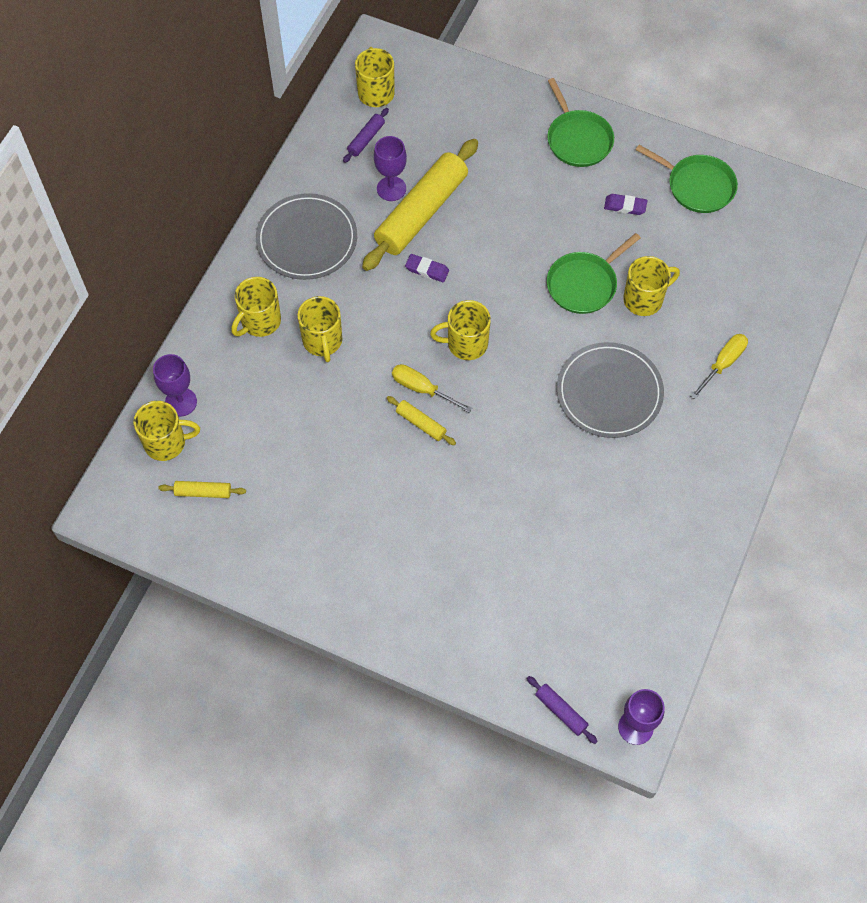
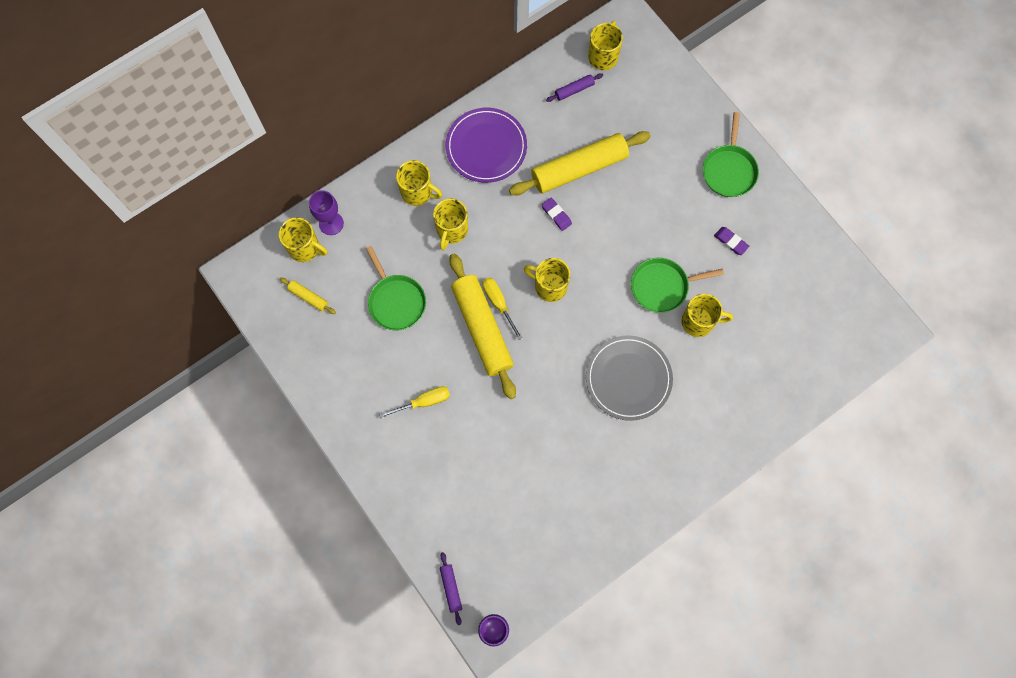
camera: 30 degrees right, 10 degrees up
yellow mug [231,277,281,337] -> yellow mug turned 135 degrees counterclockwise [396,160,442,206]
grey plate [256,193,357,280] -> purple plate [446,108,527,183]
purple goblet [374,136,407,201] -> none
yellow rolling pin [387,396,456,445] -> yellow rolling pin [449,254,516,399], size x2.35
green pan [636,145,738,213] -> green pan moved to [366,246,426,331]
yellow screwdriver [691,334,748,399] -> yellow screwdriver moved to [379,386,450,418]

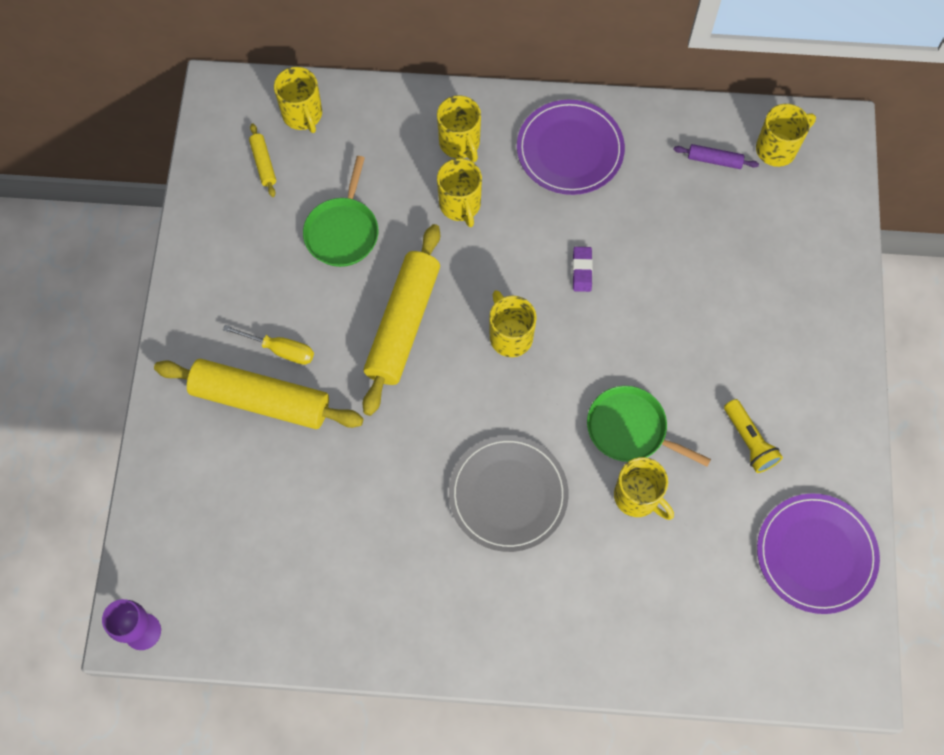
camera: 40 degrees right, 5 degrees down
purple goblet [309,190,344,235] -> none
yellow mug [433,198,468,250] -> yellow mug turned 75 degrees counterclockwise [437,158,482,227]
purple rolling pin [440,552,462,625] -> none
yellow screwdriver [482,277,523,340] -> none
yellow rolling pin [509,131,651,195] -> yellow rolling pin moved to [154,359,363,429]
green pan [703,112,759,197] -> none
purple eraser [714,227,749,255] -> yellow flashlight [724,399,783,473]
none -> purple plate [757,493,880,614]

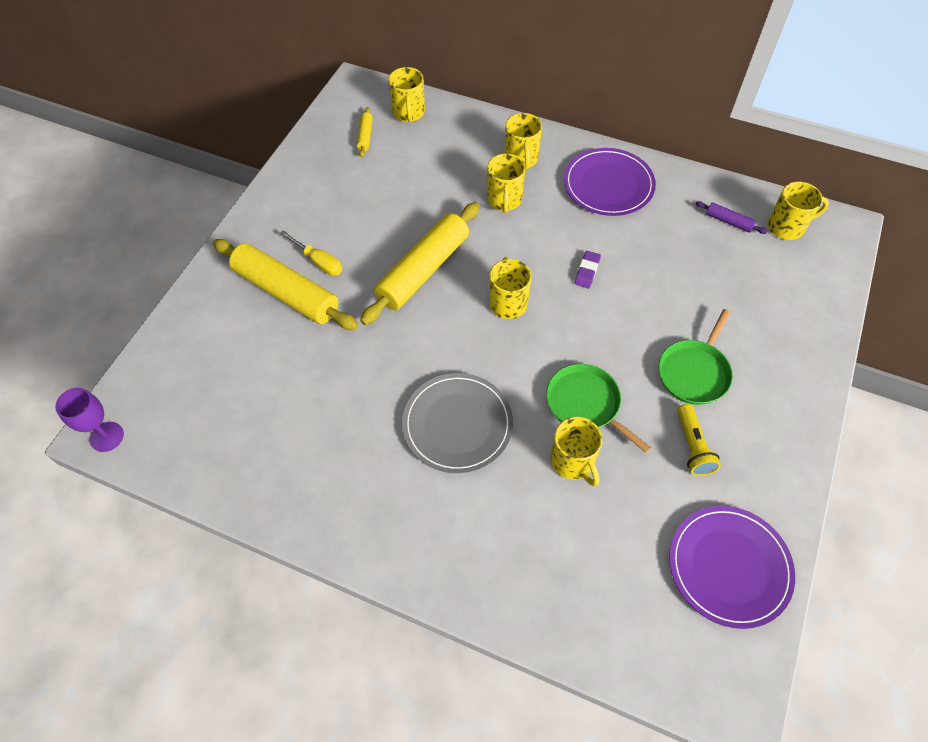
camera: 20 degrees right, 10 degrees down
green pan [303,156,378,267] -> green pan moved to [658,309,733,405]

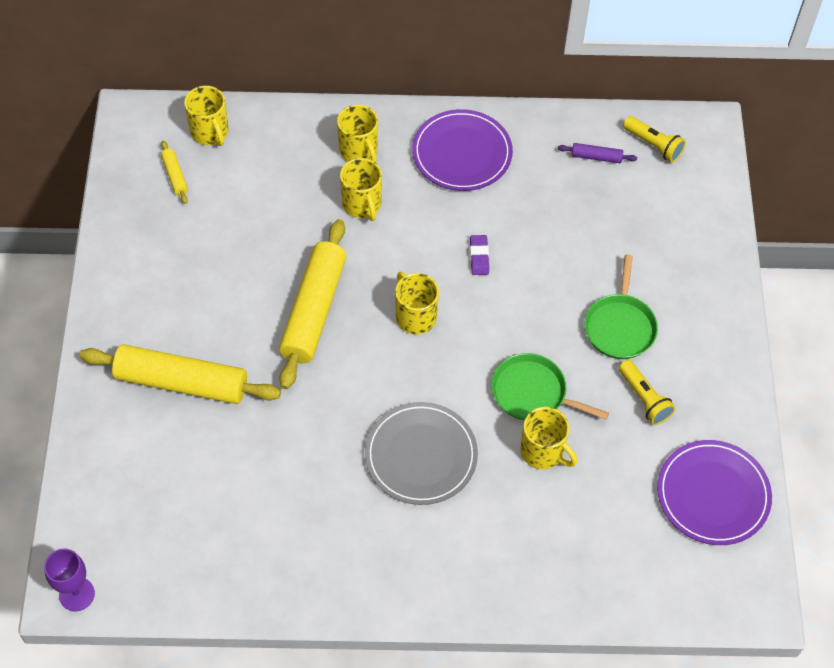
camera: 25 degrees left, 0 degrees up
yellow screwdriver [280,230,342,276] -> none
yellow mug [768,181,829,240] -> yellow flashlight [623,116,686,163]

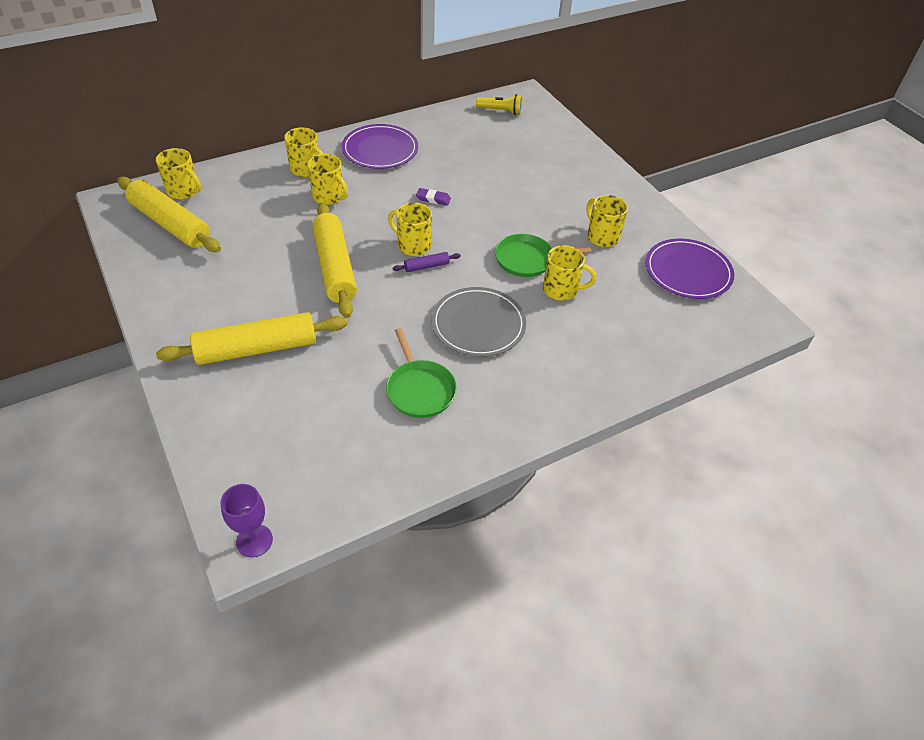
camera: 30 degrees left, 10 degrees down
yellow rolling pin [161,141,188,204] -> yellow rolling pin [117,177,221,252], size x2.35
purple eraser [470,235,489,275] -> purple eraser turned 45 degrees counterclockwise [416,188,451,206]
purple rolling pin [558,143,637,163] -> purple rolling pin moved to [393,252,461,272]
green pan [585,254,658,359] -> green pan moved to [386,328,457,418]
yellow flashlight [619,360,675,425] -> yellow mug [587,195,628,247]

